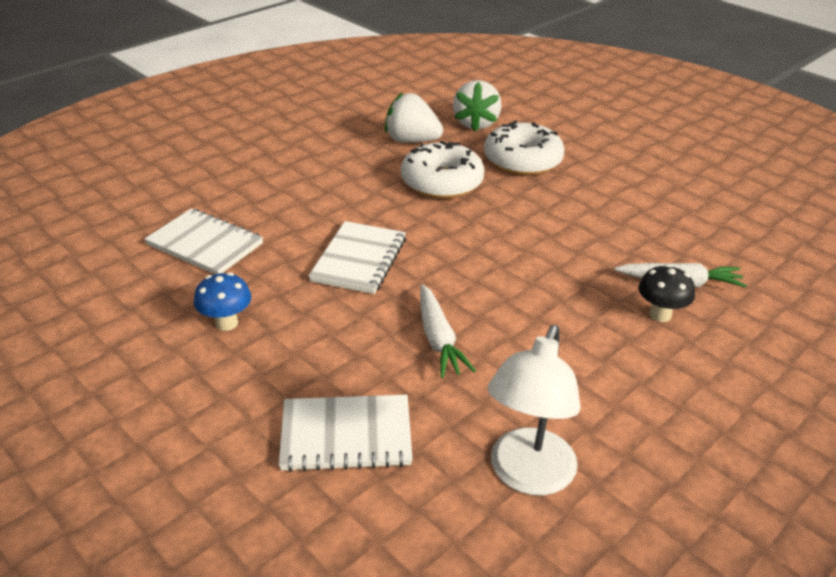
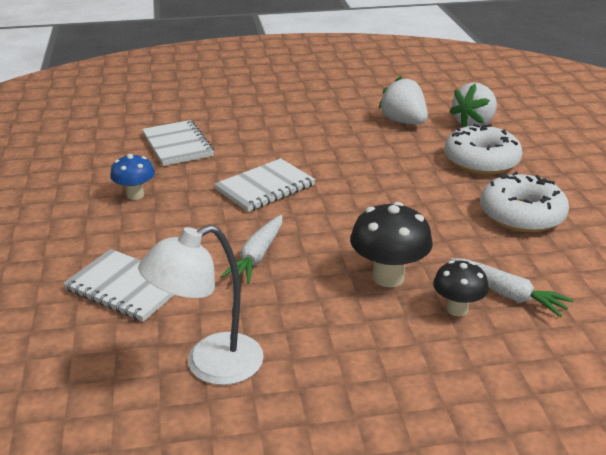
camera: 35 degrees right, 5 degrees down
white donut [401,141,485,199] -> white donut moved to [480,172,569,233]
none -> black mushroom [350,202,433,287]

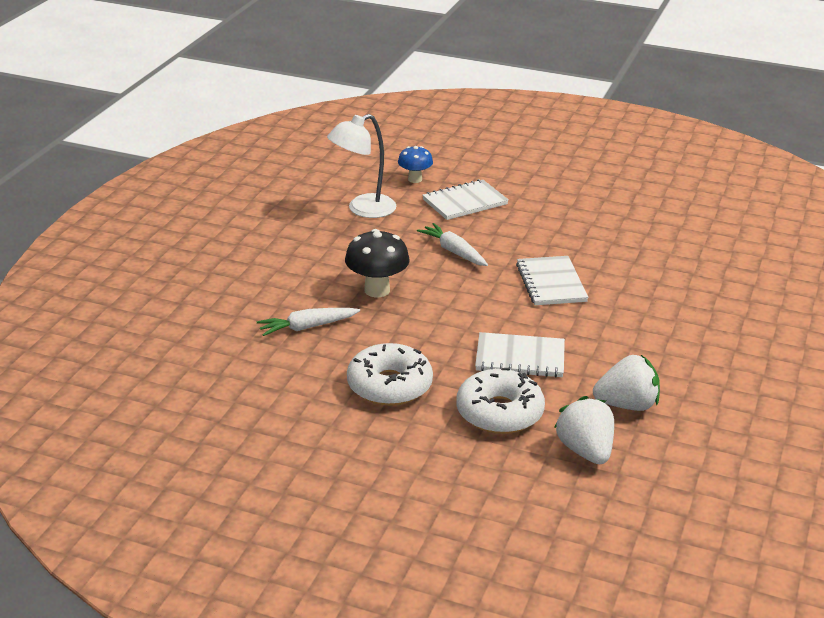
camera: 120 degrees right, 0 degrees up
blue mushroom [110,154,155,200] -> blue mushroom moved to [398,146,433,183]
white lamp [138,225,264,385] -> white lamp turned 120 degrees counterclockwise [327,114,396,218]
white notebook [142,120,214,166] -> white notebook moved to [475,332,565,377]
black mushroom [433,260,489,316] -> none

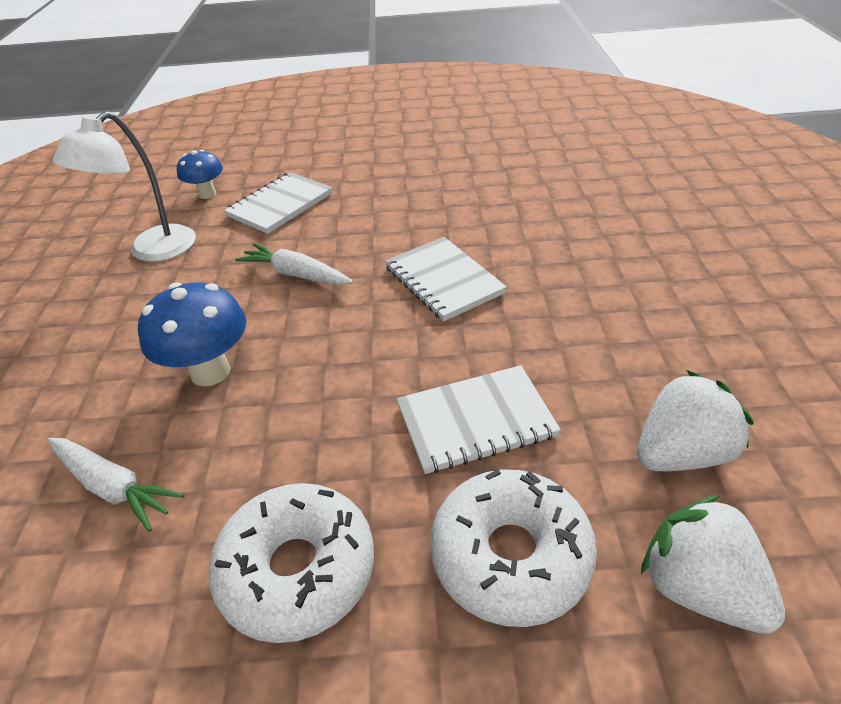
camera: 20 degrees left, 10 degrees up
white carrot [257,308,360,336] -> white carrot turned 105 degrees counterclockwise [47,438,185,532]
black mushroom [345,229,410,297] -> blue mushroom [138,282,246,386]

